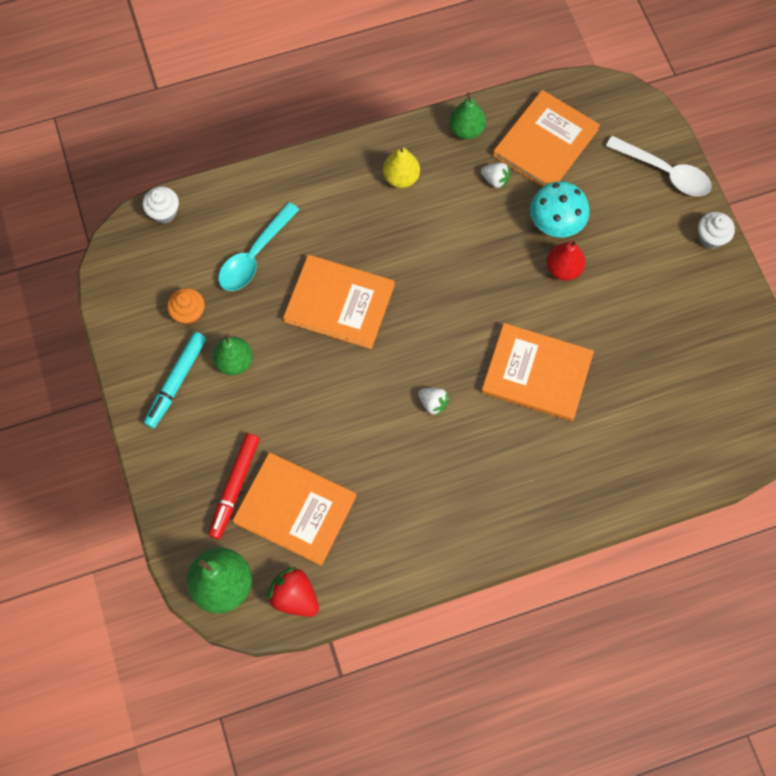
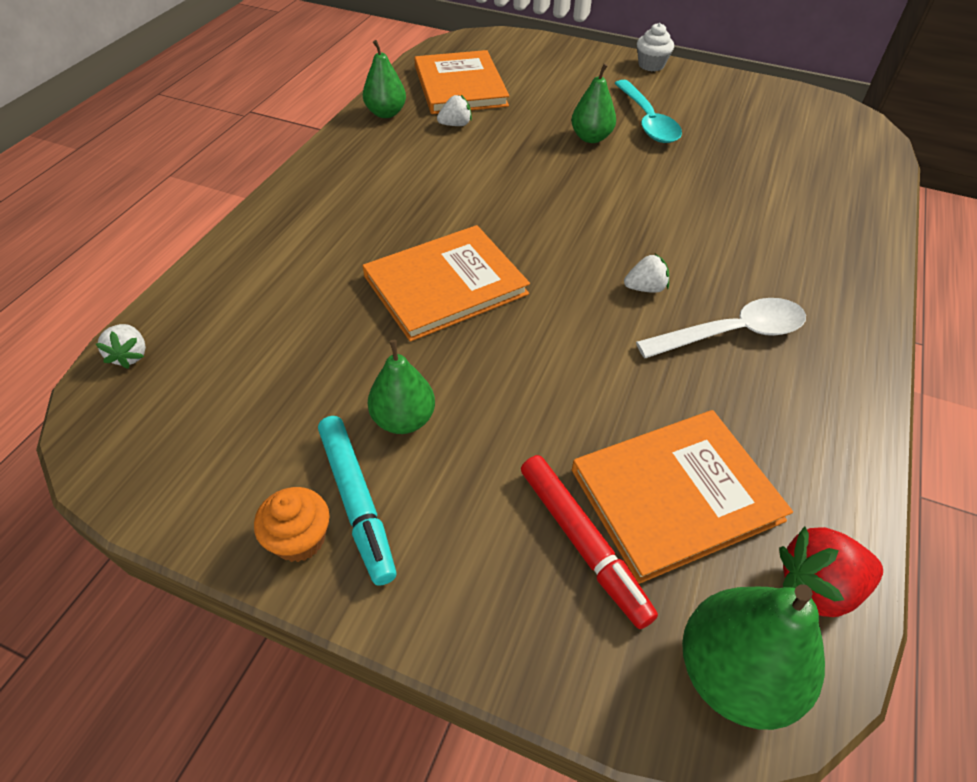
camera: 50 degrees left, 20 degrees down
white cupcake [143,187,179,224] -> white strawberry [96,324,146,369]
orange cupcake [167,288,205,325] -> orange cupcake moved to [254,487,330,562]
turquoise spoon [218,202,300,291] -> turquoise spoon moved to [614,80,682,143]
yellow pear [383,146,420,188] -> none
orange book [481,323,594,421] -> none
turquoise mushroom [530,181,590,237] -> none
red pear [547,240,585,281] -> green pear [571,64,616,143]
white spoon [606,136,712,196] -> white spoon moved to [636,298,806,358]

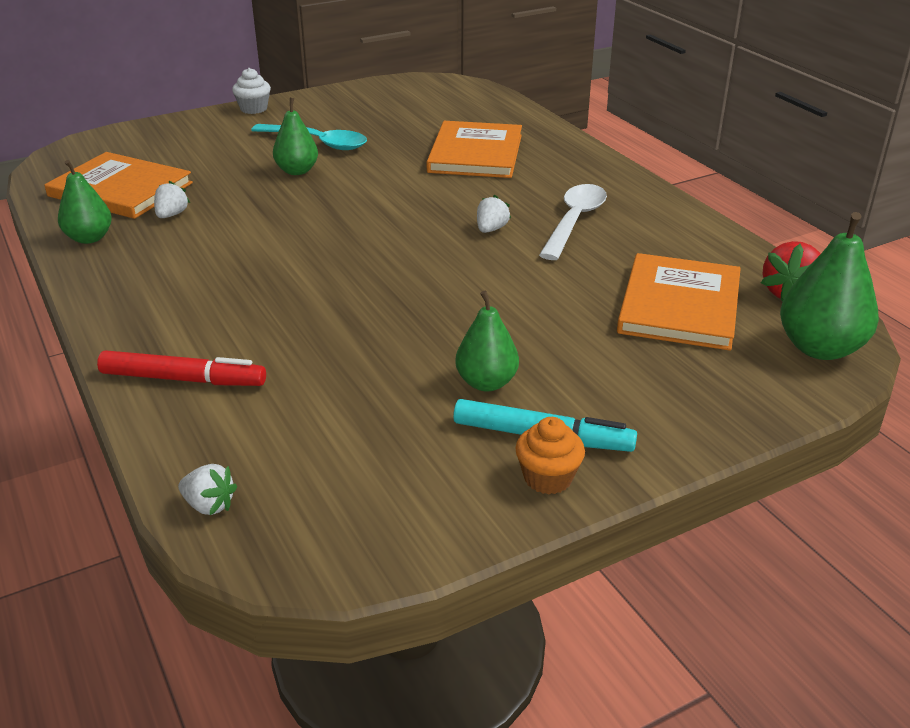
camera: 50 degrees left, 15 degrees down
orange book [362,225,530,342] -> orange book moved to [427,121,522,178]
red marker [521,455,658,629] -> red marker moved to [97,351,266,386]

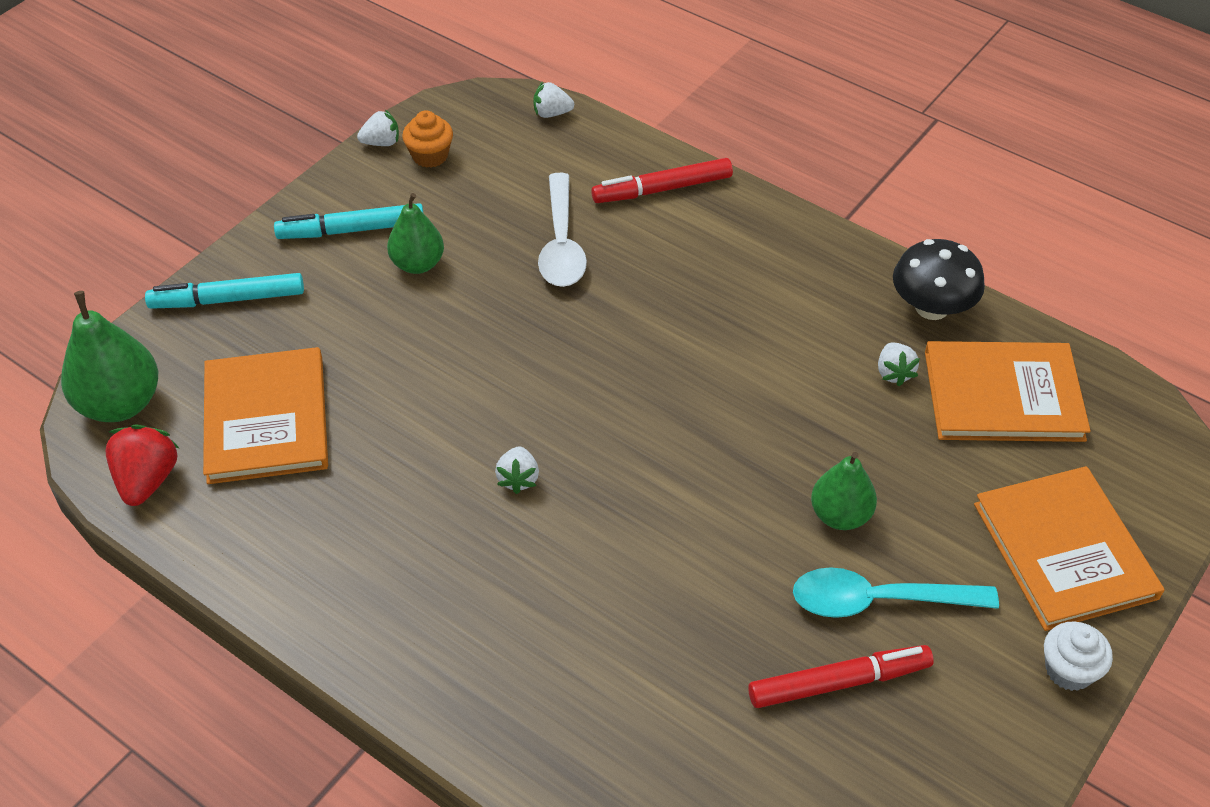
camera: 155 degrees right, 15 degrees up
green pear [58,160,112,244] -> black mushroom [893,239,985,320]
orange book [427,121,522,178] -> orange book moved to [974,466,1164,631]
orange cupcake [515,417,585,494] -> orange cupcake moved to [402,110,453,168]
white spoon [539,184,607,260] -> white spoon moved to [538,173,587,287]
none -> turquoise marker [145,273,304,309]
none -> white strawberry [357,110,399,146]
none -> red marker [748,645,934,708]

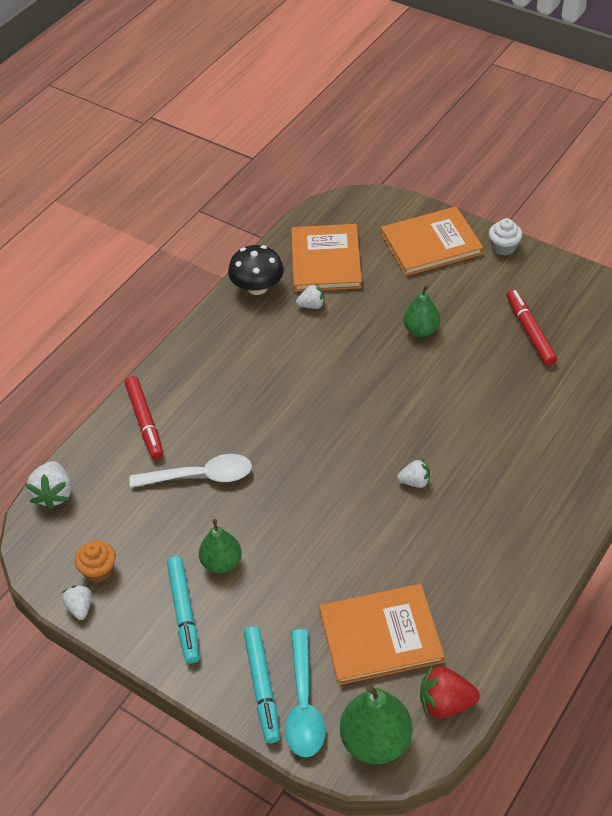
camera: 90 degrees left, 0 degrees up
white strawberry [533,82,574,118] -> white strawberry [26,461,72,510], size x1.58
turquoise spoon [793,567,999,618] -> turquoise spoon moved to [285,629,326,757]

